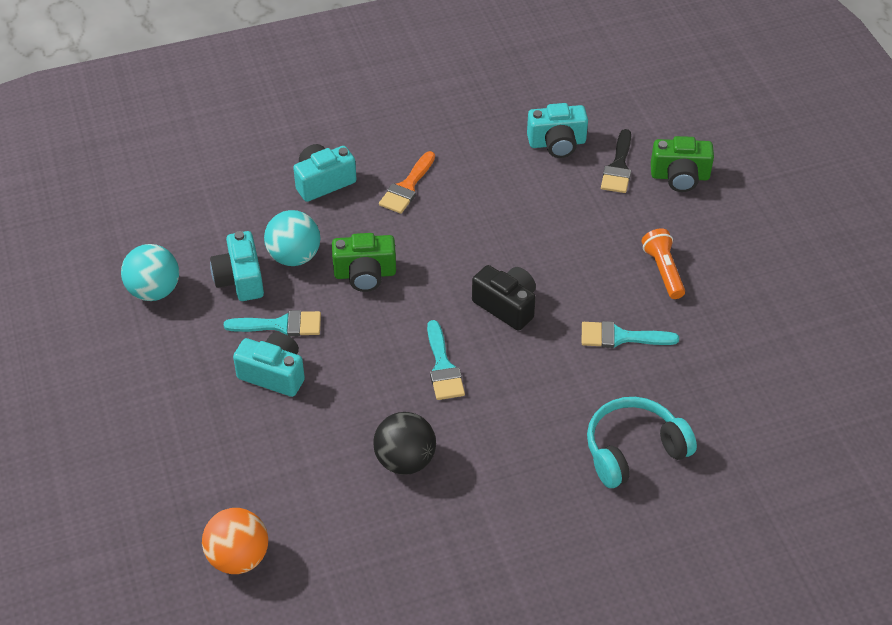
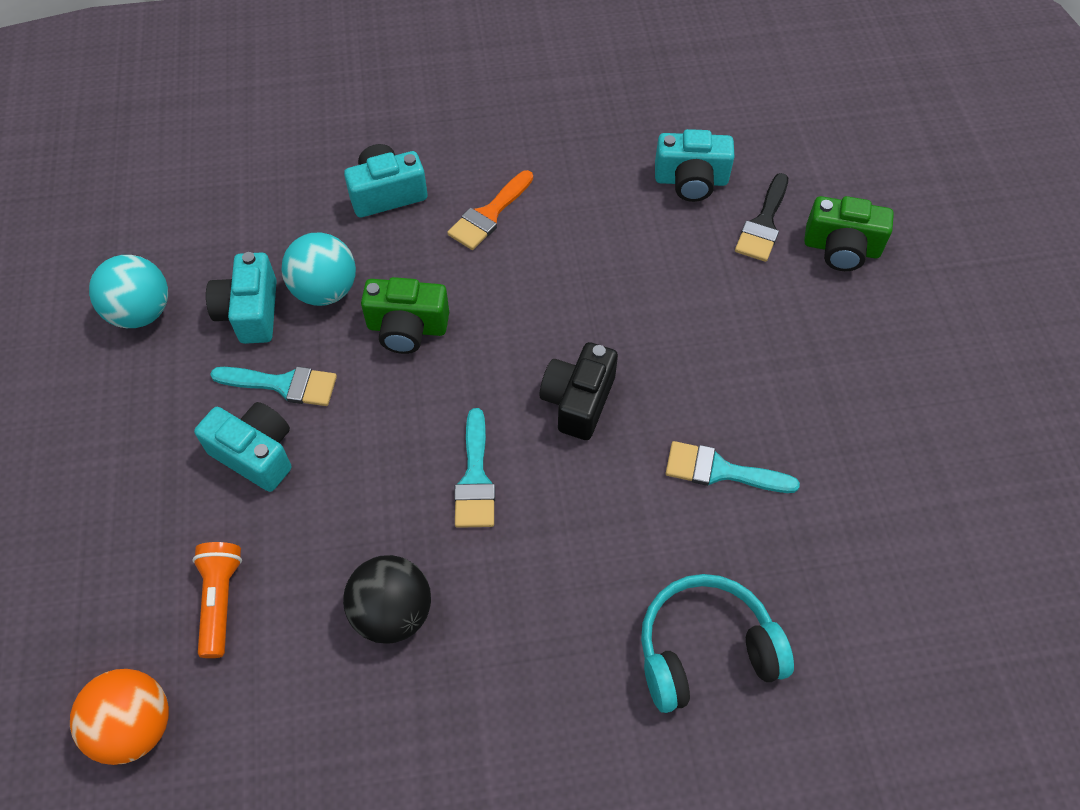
camera: 10 degrees right, 10 degrees up
black camera [472,265,536,331] -> black camera turned 120 degrees counterclockwise [540,342,618,440]
orange flashlight [642,228,685,299] -> orange flashlight moved to [193,542,242,658]

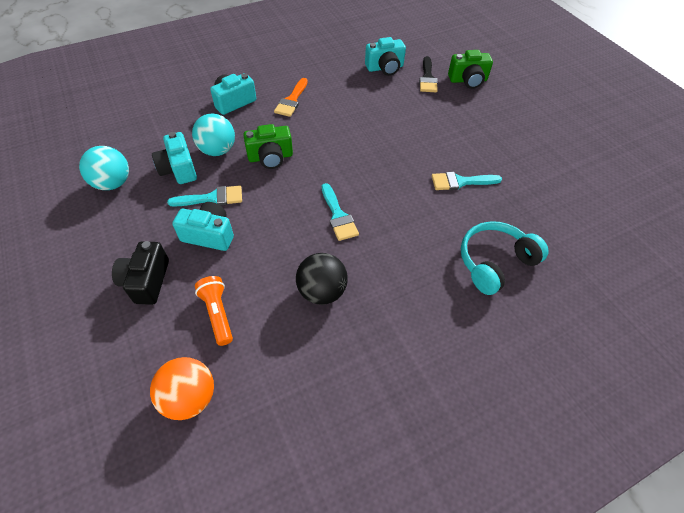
camera: 20 degrees left, 5 degrees down
black camera [540,342,618,440] -> black camera moved to [112,241,169,305]

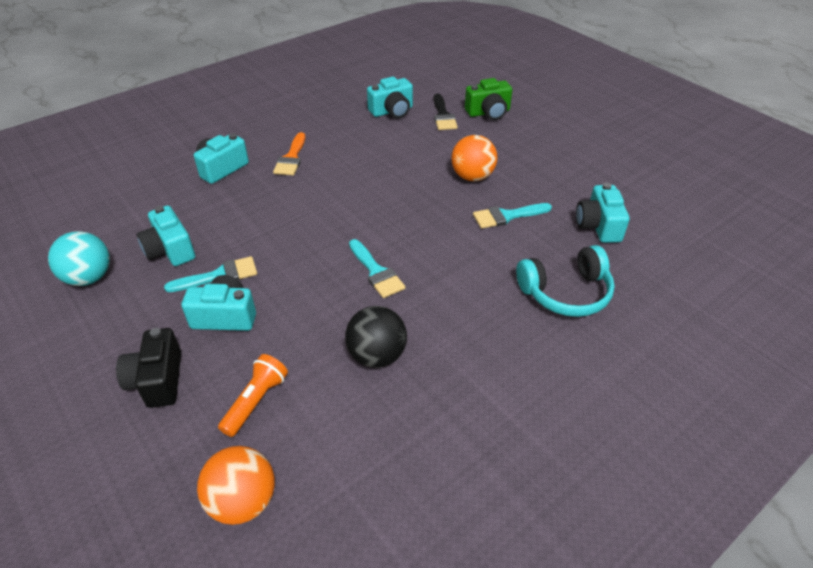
camera: 10 degrees left, 10 degrees down
turquoise ball [192,113,235,156] -> none
orange flashlight [195,276,233,346] -> orange flashlight turned 60 degrees clockwise [218,354,288,437]
green camera [243,124,293,169] -> none
turquoise headphones [461,221,549,295] -> turquoise headphones turned 150 degrees counterclockwise [516,245,615,317]
none -> orange ball [451,135,498,181]
none -> turquoise camera [576,183,630,243]

